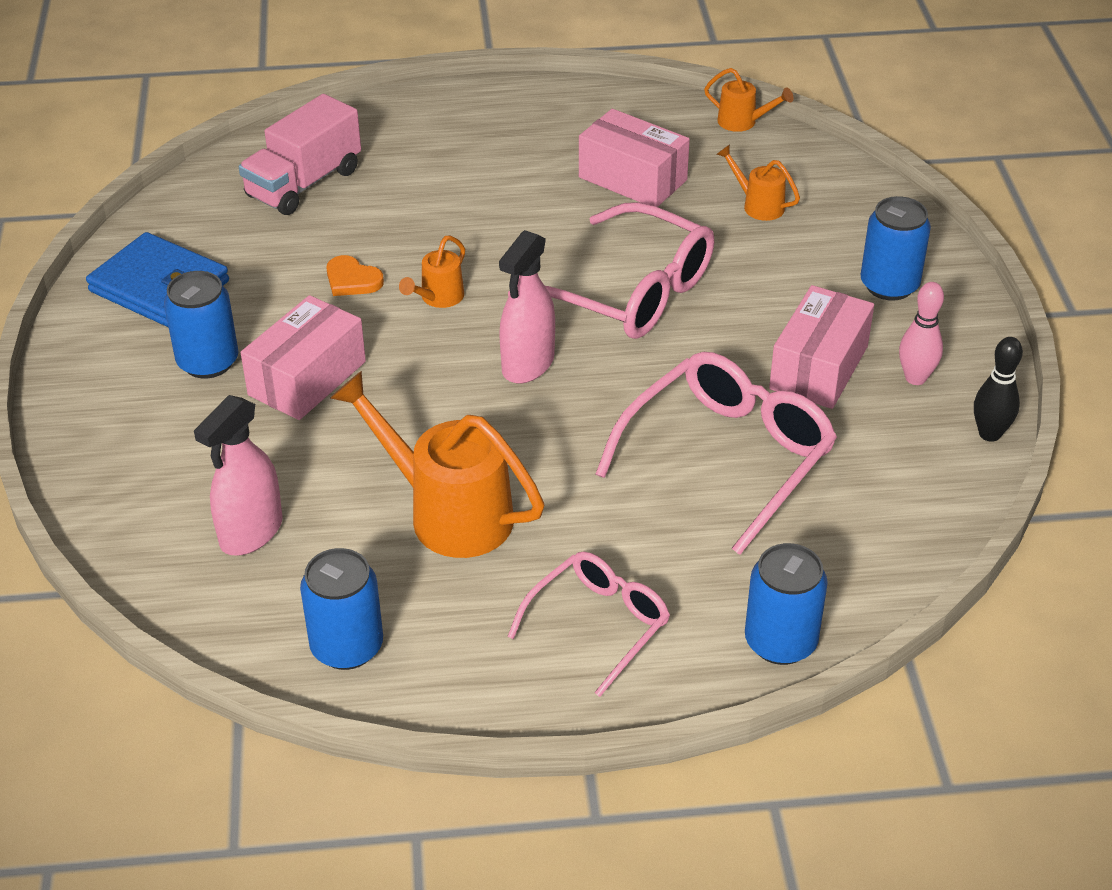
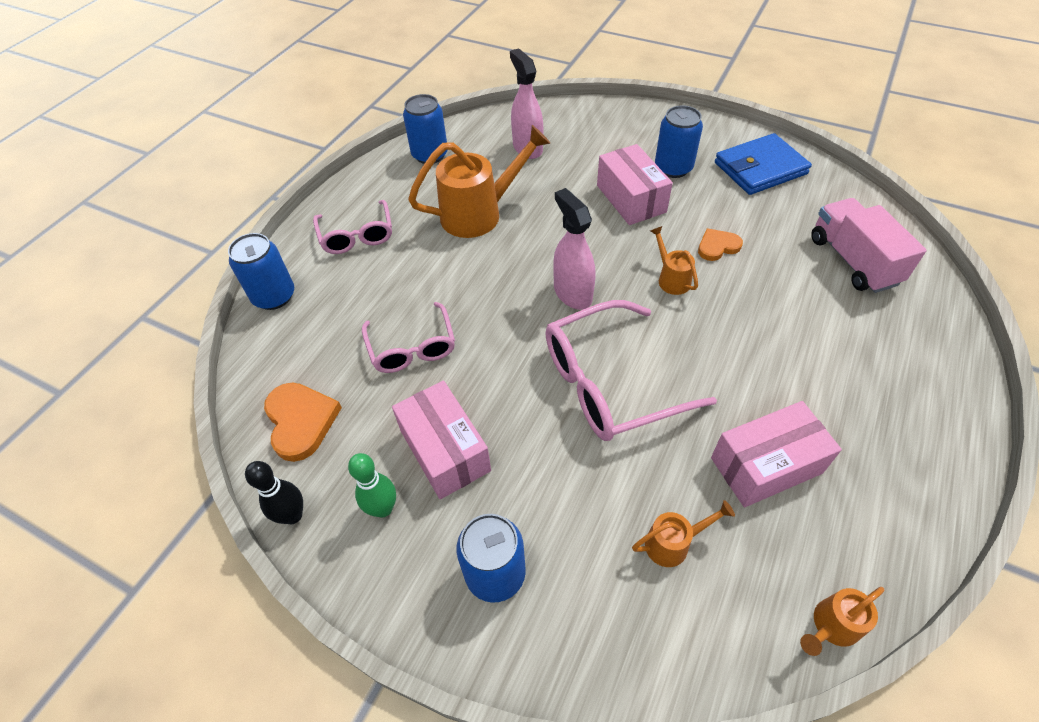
camera: 125 degrees right, 10 degrees up
pink glasses [596,352,837,555] -> pink glasses [362,302,455,373], size x0.62
pink bowling pin [899,282,944,385] -> green bowling pin [348,453,396,517]
none -> orange heart [264,383,342,462]

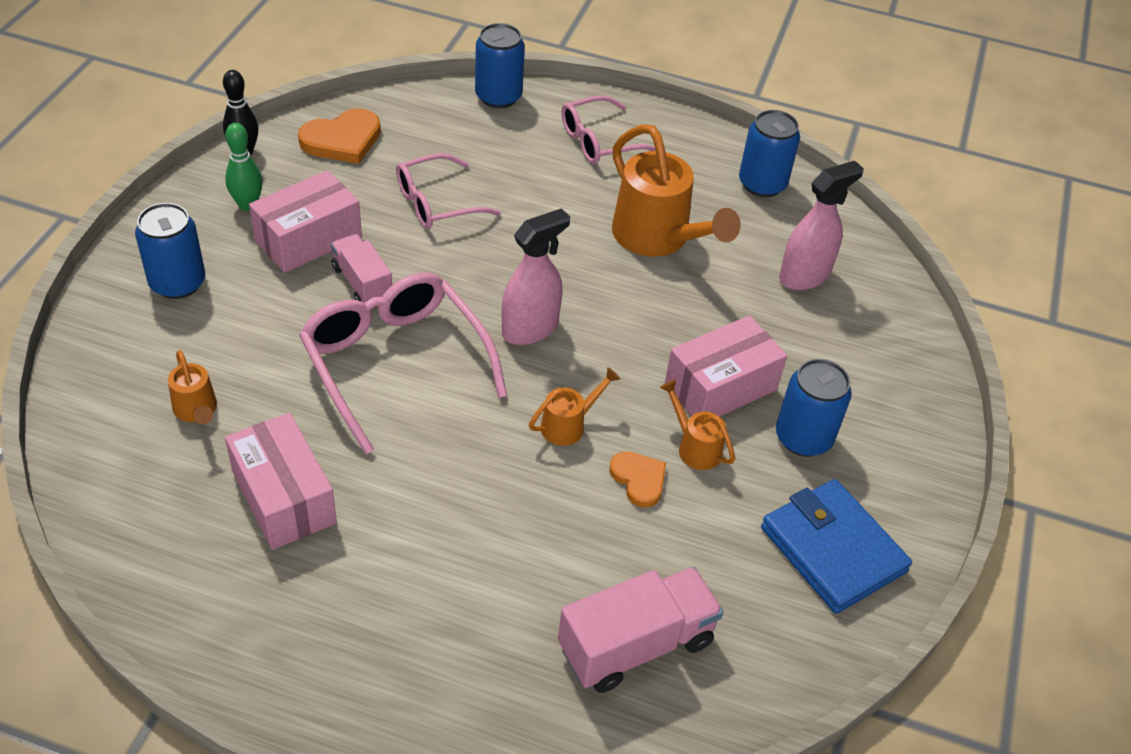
camera: 75 degrees right, 5 degrees down
orange watering can [800,587,884,656] -> orange watering can moved to [660,380,735,470]
none -> pink truck [331,234,392,303]

